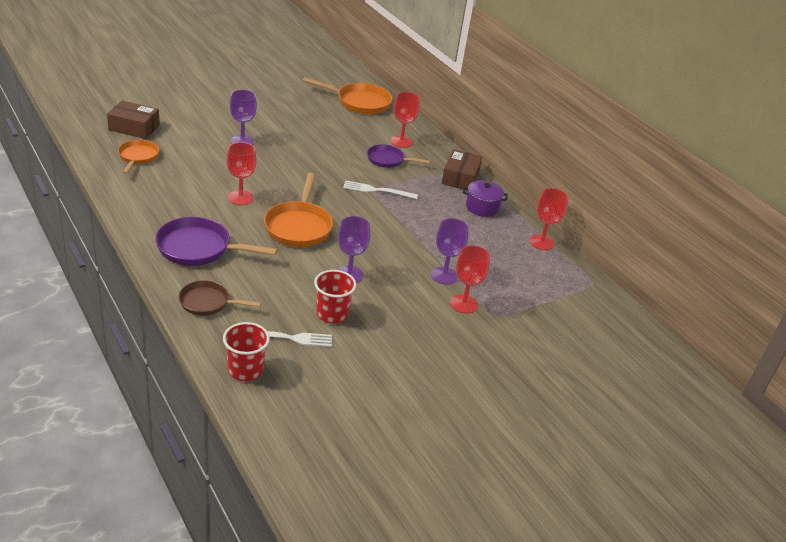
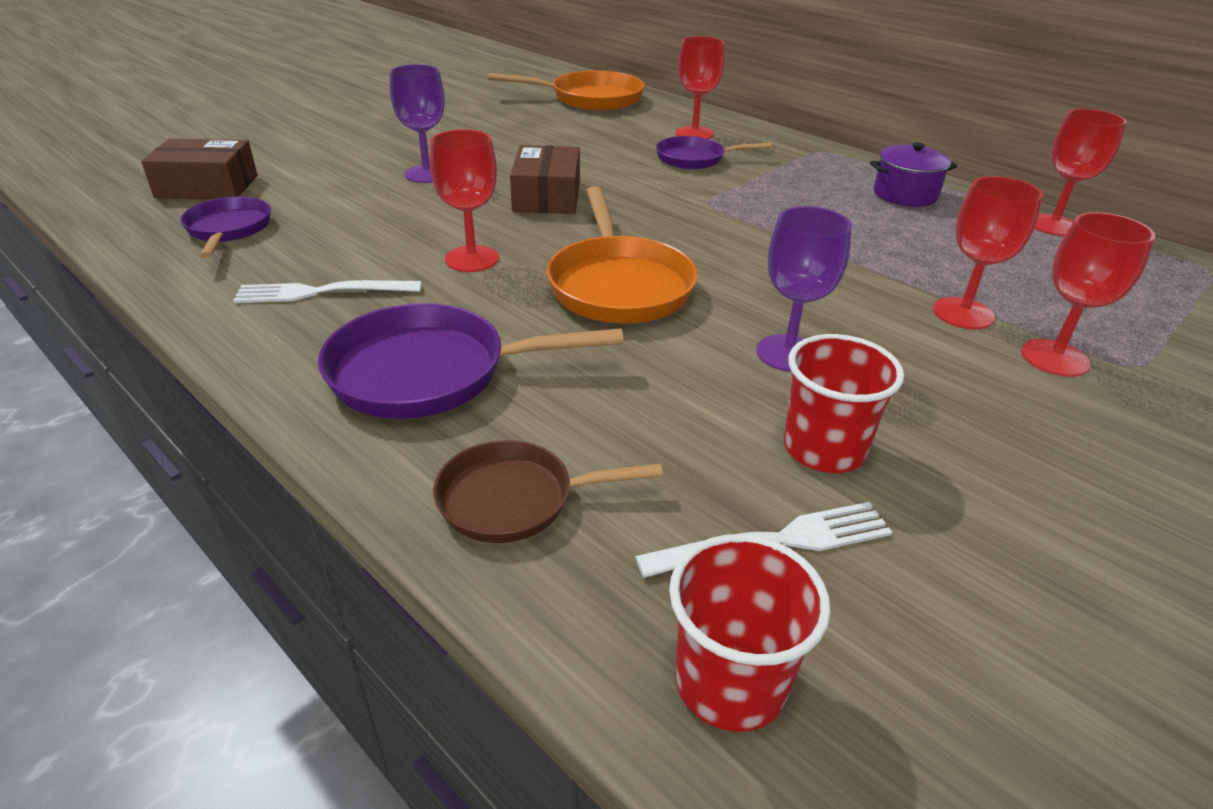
camera: 10 degrees left, 0 degrees up
orange pan [118,140,159,174] -> purple pan [180,197,271,258]
white fork [343,181,418,199] -> white fork moved to [233,280,421,303]
purple goblet [431,218,469,285] -> red goblet [933,176,1043,329]
brown box [442,149,482,191] -> brown box moved to [510,145,580,214]

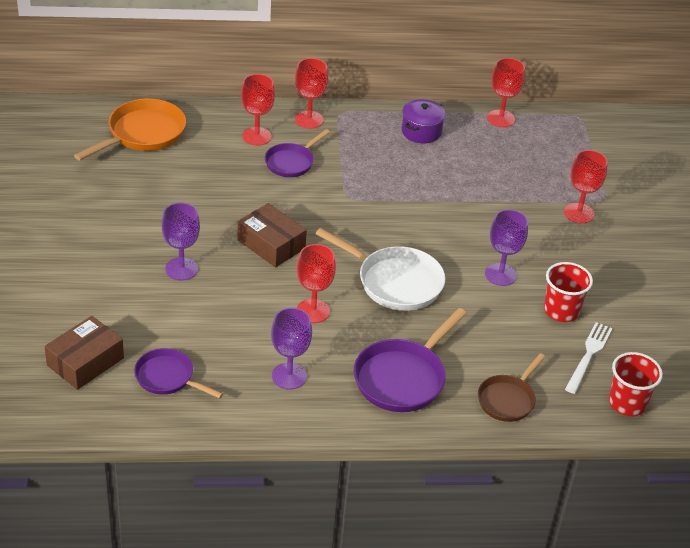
camera: 50 degrees left, 5 degrees up
white fork [233,280,421,303] -> purple goblet [271,308,312,389]
orange pan [546,186,698,323] -> white pan [315,228,445,311]
red goblet [933,176,1043,329] -> red goblet moved to [295,58,328,129]

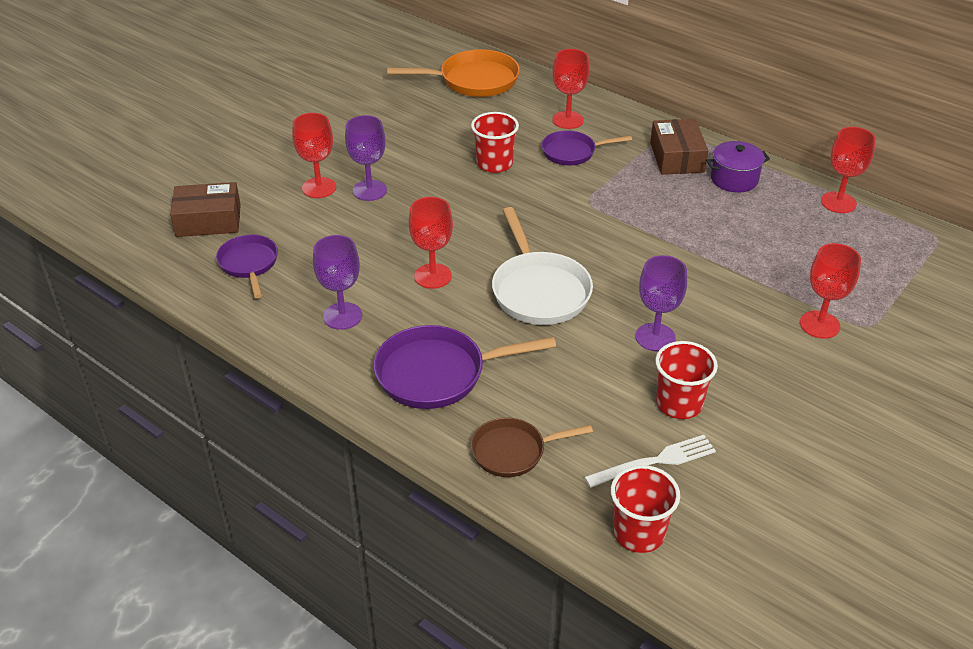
camera: 45 degrees right, 0 degrees up
brown box [238,203,307,267] -> brown box moved to [650,119,708,175]
red goblet [295,58,328,129] -> red goblet moved to [292,113,336,198]
none -> red cup [471,112,519,173]

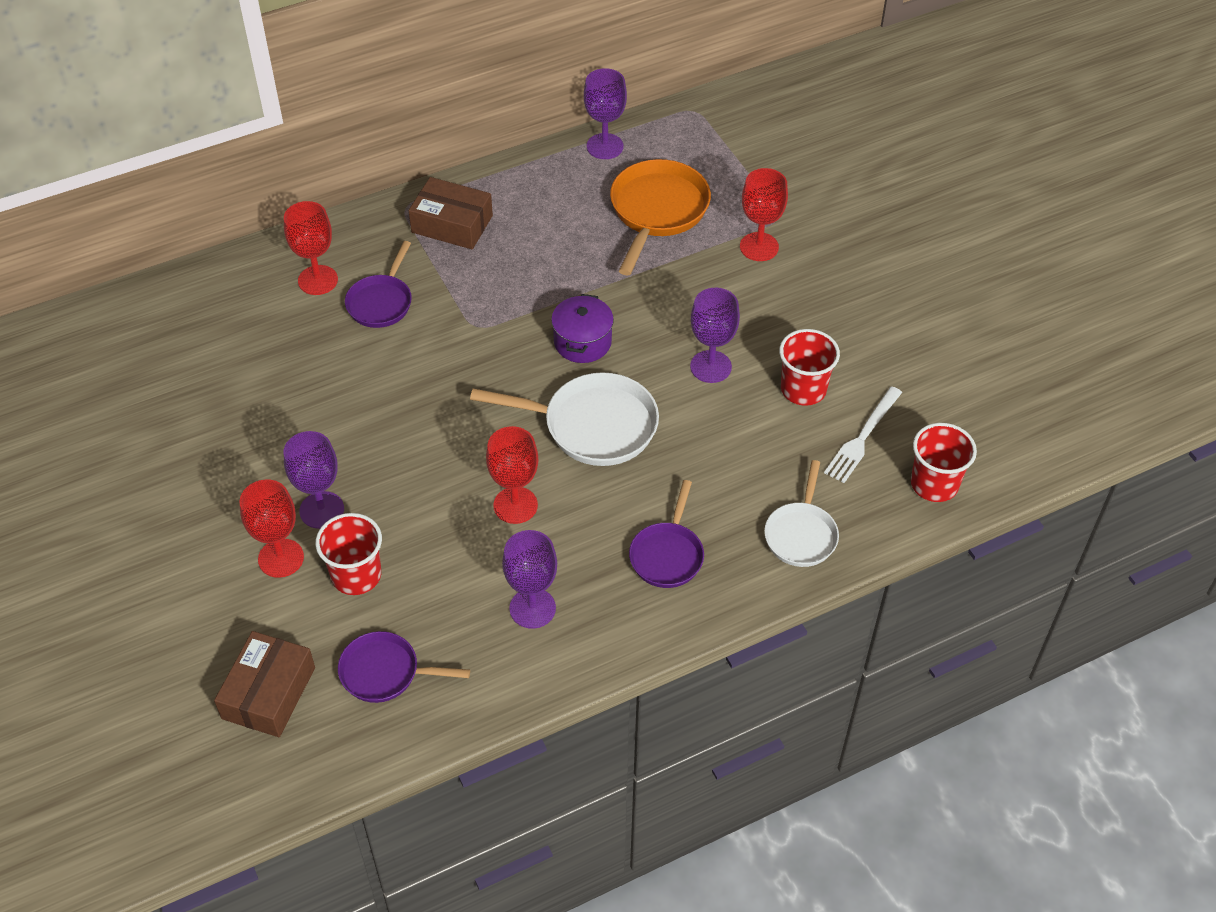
camera: 65 degrees left, 10 degrees up
purple pan [374,325,556,409] -> purple pan [629,480,704,588], size x0.63
orange pan [387,49,520,97] -> orange pan moved to [610,159,711,275]
red cup [471,112,519,173] -> red cup moved to [315,513,382,595]
brown pan [471,418,593,477] -> white pan [764,460,839,567]
white fork [584,435,716,488] -> white fork turned 150 degrees counterclockwise [824,386,902,483]
purple pot [706,141,770,192] -> purple pot moved to [551,294,614,363]
red goblet [821,127,876,213] -> purple goblet [584,68,627,159]

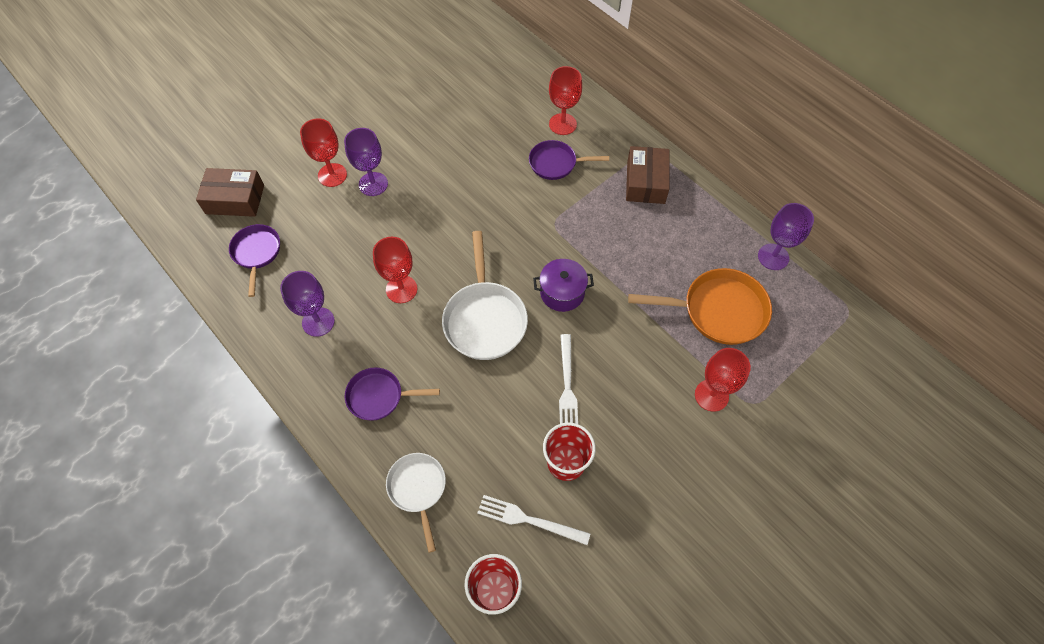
camera: 75 degrees right, 10 degrees up
red cup [315,513,382,595] -> none
purple goblet [690,288,740,383] -> white fork [559,334,578,424]
white pan [764,460,839,567] -> white pan turned 75 degrees clockwise [386,453,446,553]

